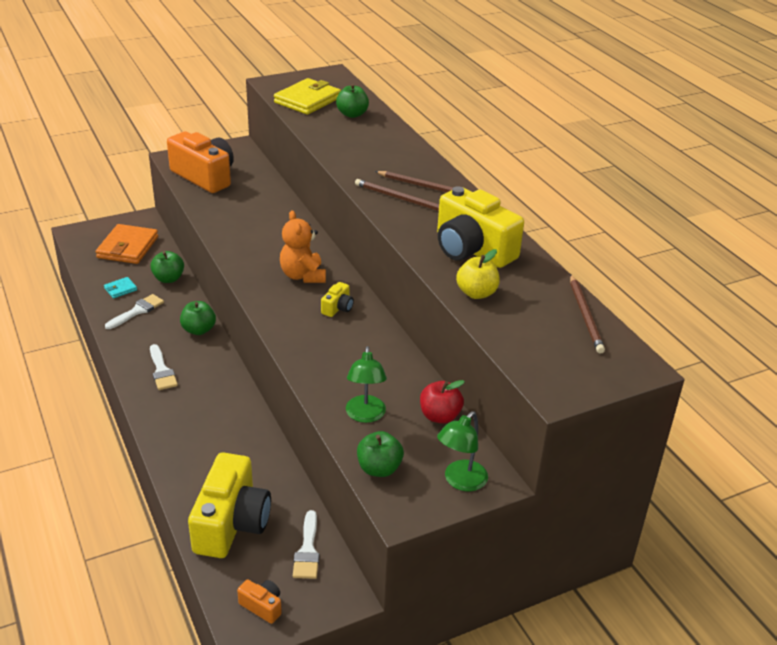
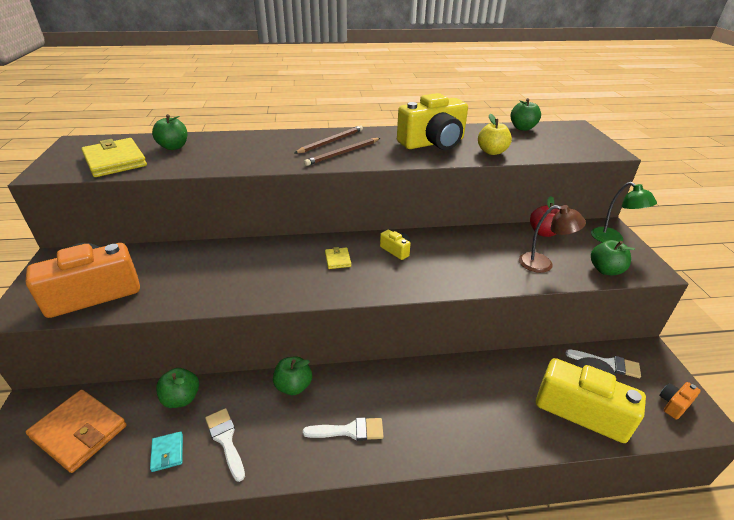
camera: 70 degrees left, 0 degrees up
orange teddy bear [280,210,326,283] -> yellow wallet [325,247,351,269]
green lamp [346,346,387,423] -> brown lamp [519,205,586,273]
brown pencil [570,275,605,354] -> green apple [510,98,541,131]

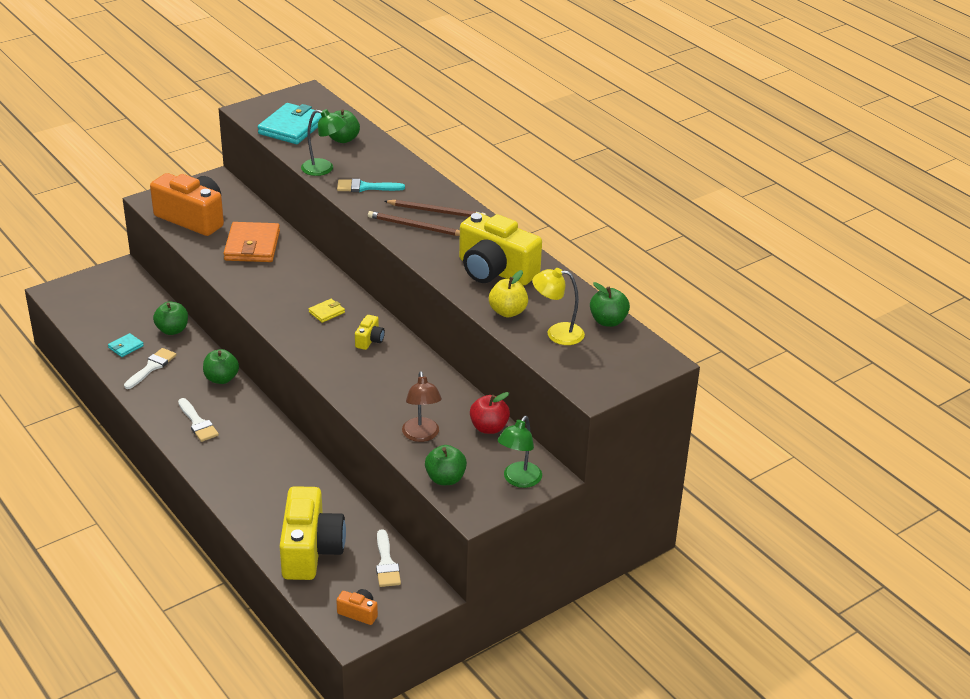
camera: 60 degrees right, 0 degrees up
orange wallet [26,389,127,473] -> orange wallet moved to [223,222,280,262]
yellow wallet [81,138,147,177] -> turquoise wallet [258,103,322,144]
none -> green lamp [301,109,346,176]
none -> turquoise brush [337,179,405,192]
none -> yellow lamp [532,268,585,345]

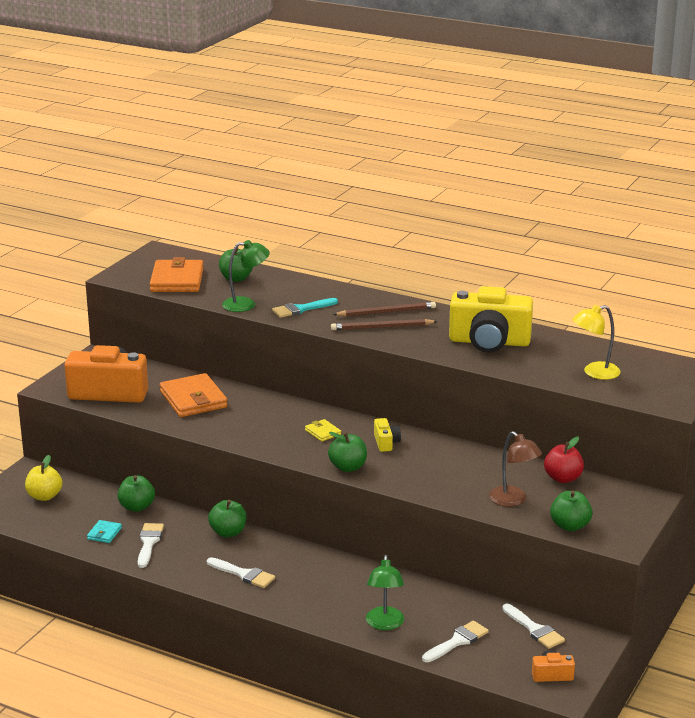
camera: 25 degrees left, 10 degrees down
turquoise wallet [258,103,322,144] -> orange wallet [150,257,204,292]
yellow camera [280,486,346,580] -> white brush [422,620,489,662]
yellow wallet [308,299,345,323] -> yellow wallet turned 60 degrees counterclockwise [305,419,341,442]
yellow apple [489,270,528,317] -> yellow apple moved to [25,455,62,501]
green lamp [498,416,542,488] -> green lamp moved to [366,555,404,630]
green apple [590,282,630,327] -> green apple moved to [328,432,367,472]

